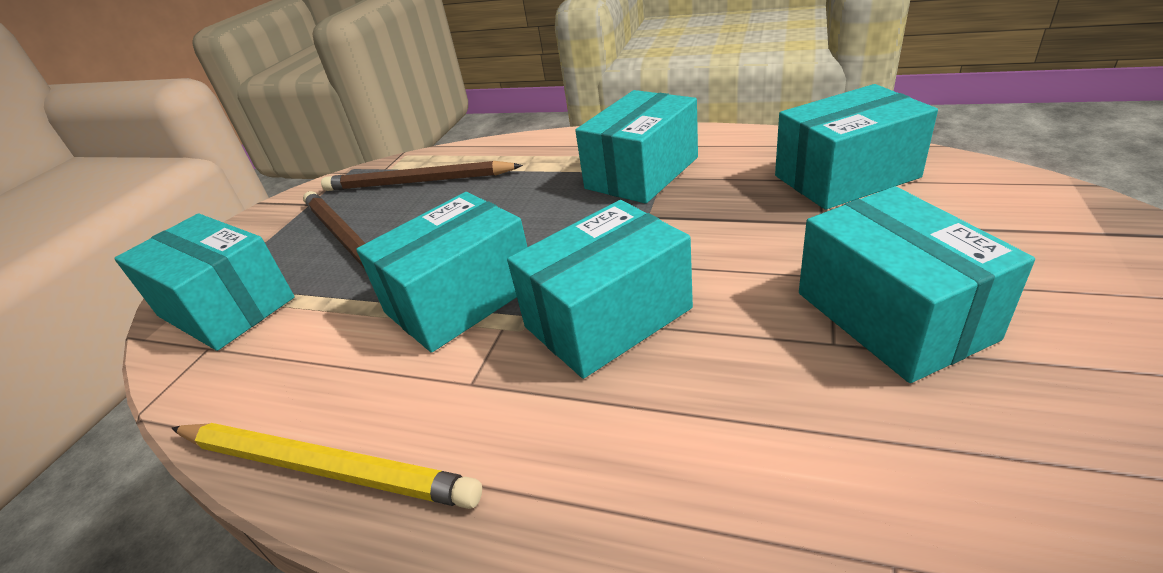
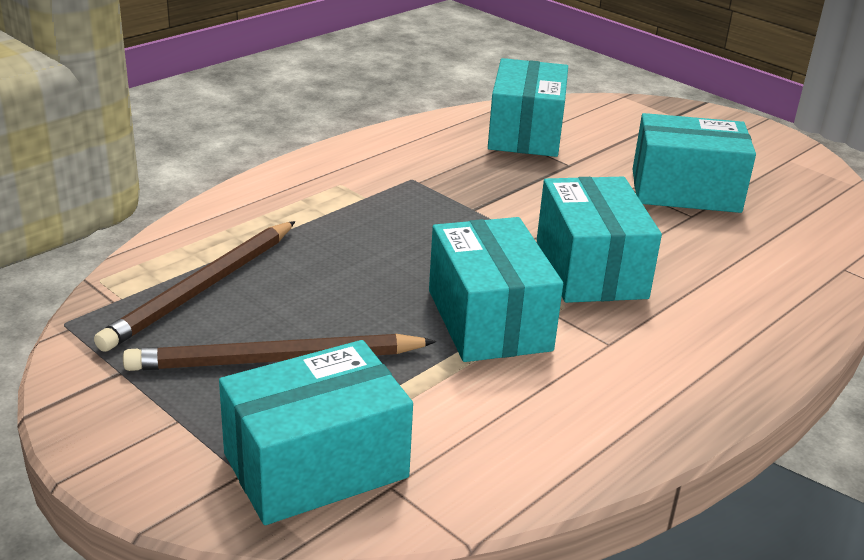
camera: 70 degrees left, 5 degrees down
yellow pencil [171,423,482,509] -> none
turquoise box [575,90,698,204] -> none

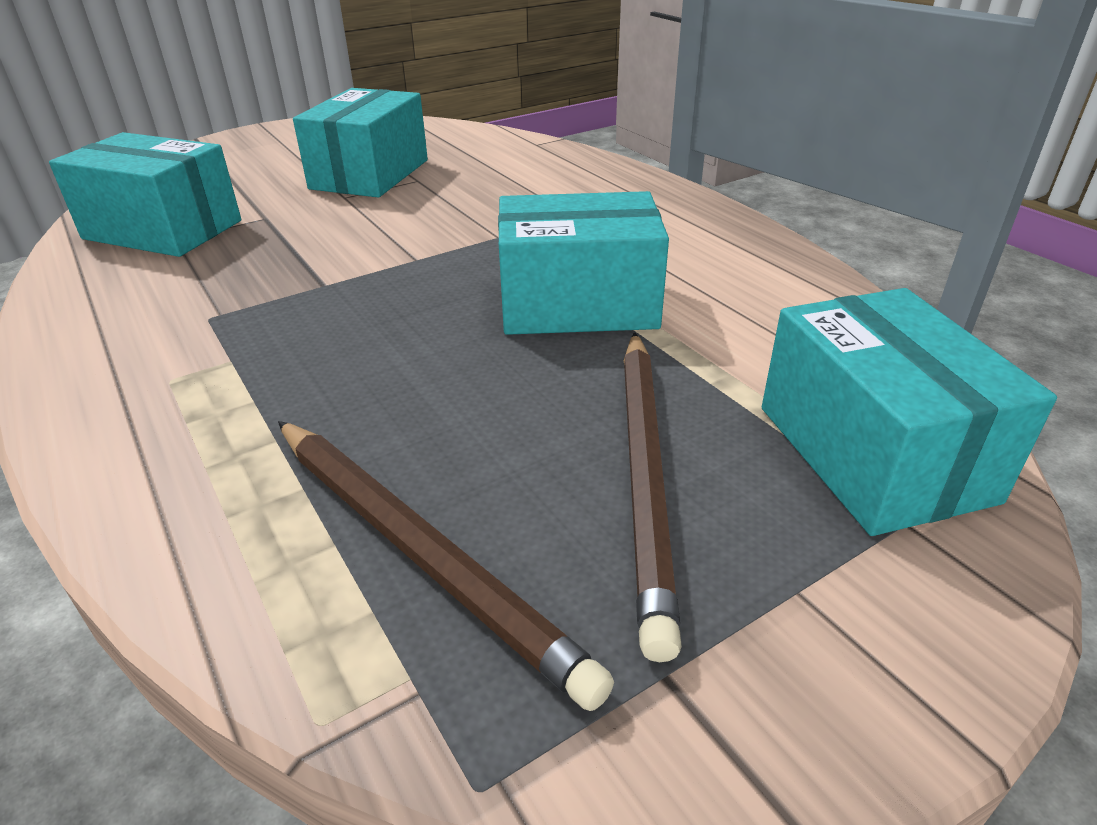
camera: 75 degrees left, 5 degrees up
turquoise box [537,177,662,303] -> none

